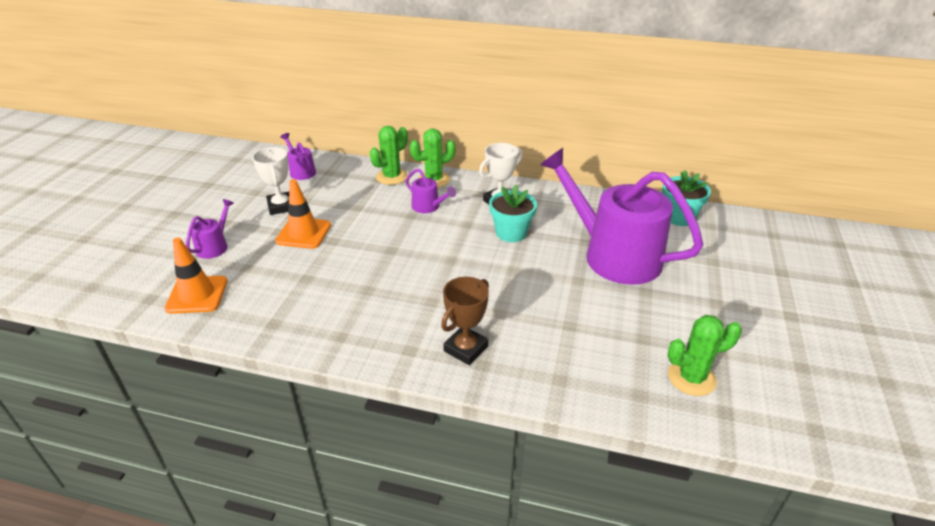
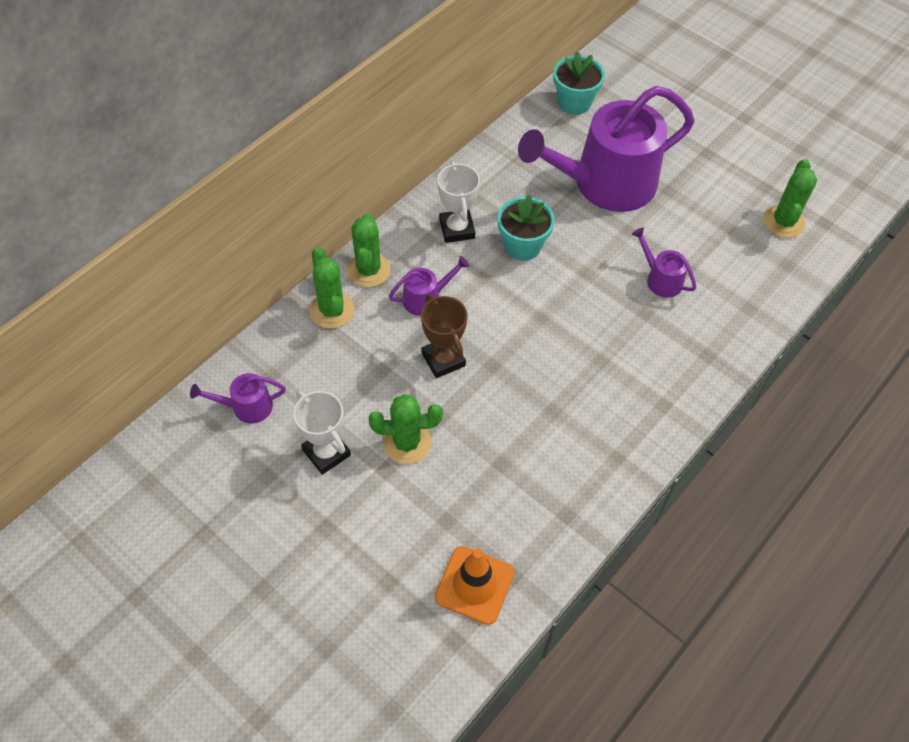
camera: 65 degrees left, 20 degrees up
purple watering can [186,199,233,259] -> purple watering can moved to [632,227,696,298]
white trophy [252,147,289,215] -> white trophy turned 45 degrees clockwise [293,391,351,475]
orange traffic cone [275,179,331,249] -> green cactus [369,394,443,464]
brown trophy [441,277,489,365] -> brown trophy moved to [421,294,468,378]

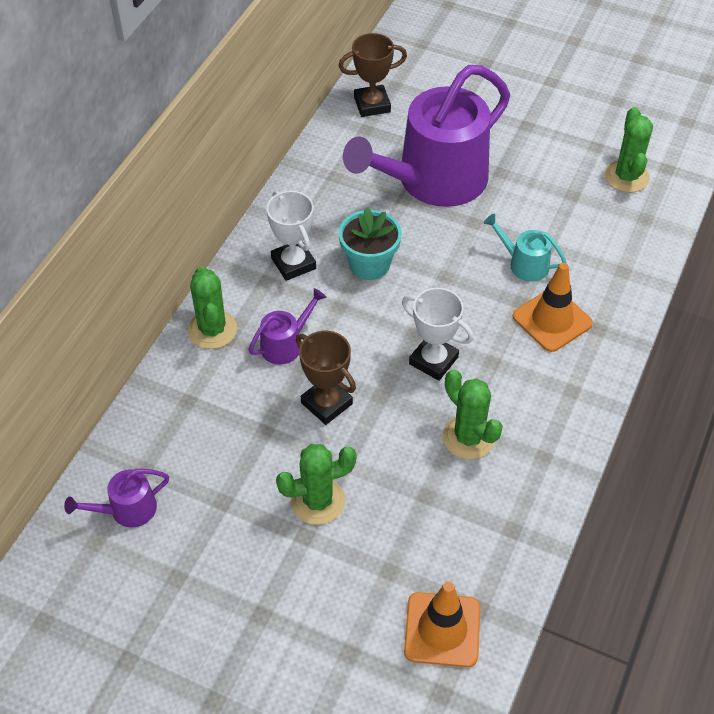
camera: 15 degrees left, 5 degrees down
white trophy [293,391,351,475] -> white trophy moved to [402,288,473,381]
green cactus [309,247,354,328] -> green cactus moved to [442,369,503,459]
turquoise flower pot [553,51,605,115] -> brown trophy [339,33,407,117]
purple watering can [632,227,696,298] -> turquoise watering can [484,213,567,281]
none -> orange traffic cone [513,263,593,352]

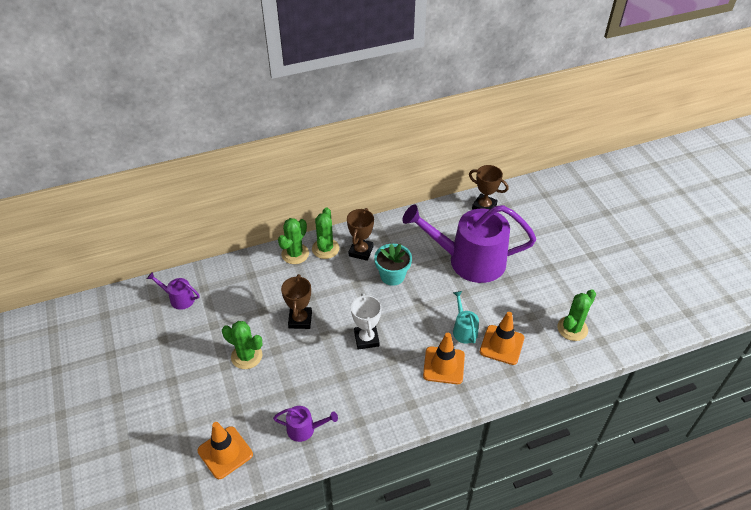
camera: 45 degrees right, 5 degrees down
purple watering can [248,288,326,364] -> purple watering can moved to [273,406,338,442]
white trophy [266,191,316,281] -> brown trophy [347,208,374,261]
green cactus [442,369,503,459] -> green cactus moved to [312,207,339,259]
none -> orange traffic cone [480,312,524,365]

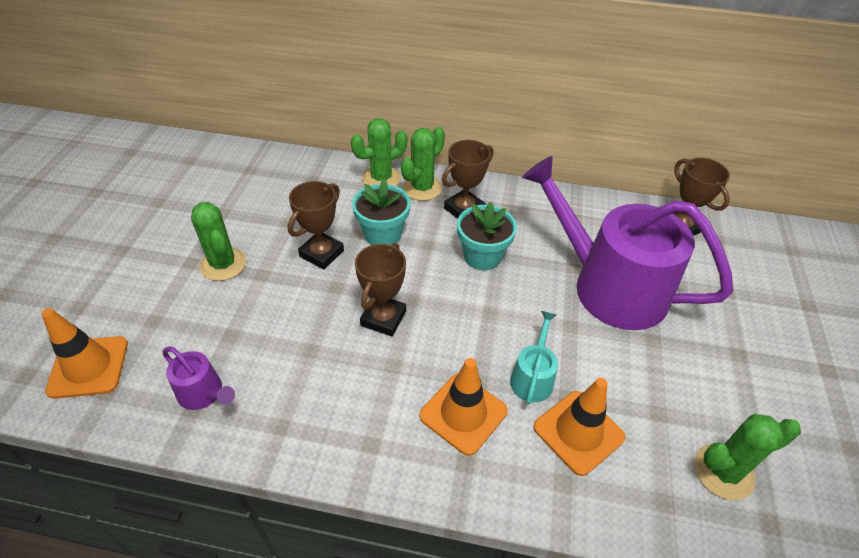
camera: 30 degrees right, 0 degrees up
purple watering can [147,272,200,310] -> none
white trophy [351,293,381,350] -> brown trophy [355,243,406,336]
none -> turquoise flower pot [352,179,411,245]

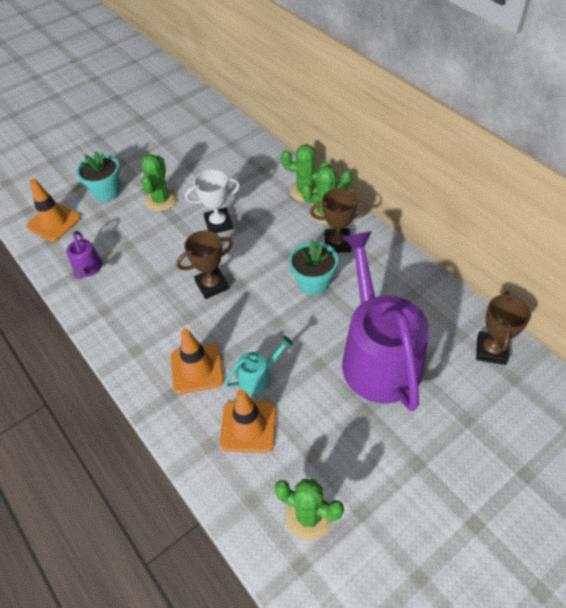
camera: 45 degrees right, 5 degrees up
brown trophy [288,181,344,270] -> white trophy [185,169,240,233]
turquoise flower pot [352,179,411,245] -> turquoise flower pot moved to [76,151,120,202]

